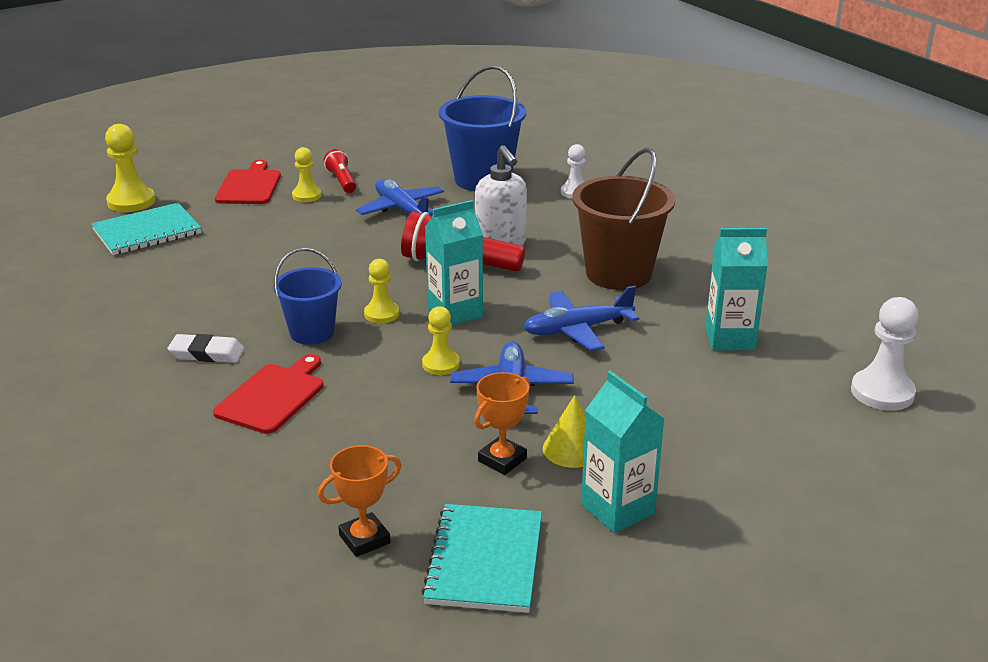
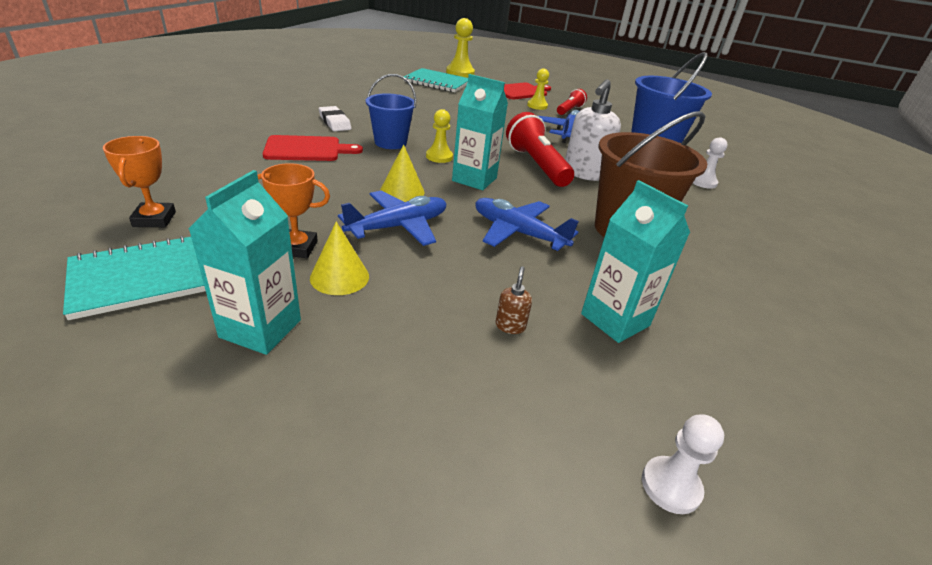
camera: 50 degrees right, 5 degrees up
orange trophy [318,445,401,557] -> orange trophy turned 60 degrees clockwise [103,136,176,227]
yellow pawn [422,306,460,375] -> yellow cone [380,145,424,202]
white pawn [851,297,919,411] -> white pawn [642,414,724,514], size x0.63
none -> brown soap dispenser [496,266,532,334]

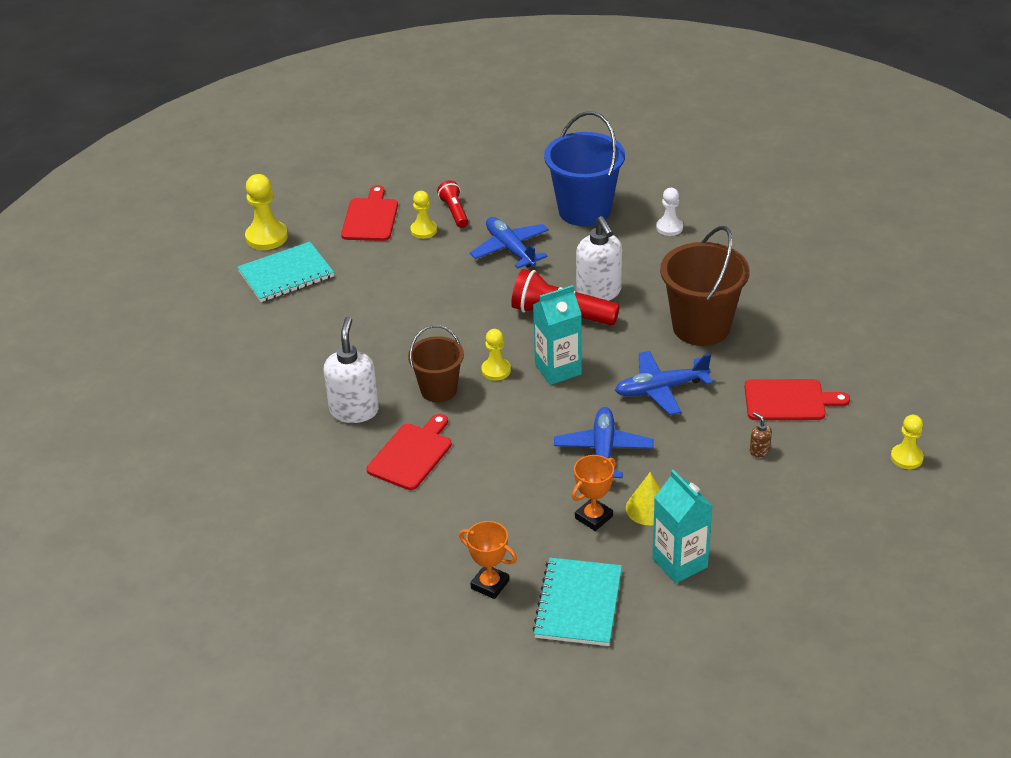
camera: 45 degrees left, 5 degrees up
white eraser [319,106,352,131] -> white soap dispenser [324,317,379,423]
blue bucket [366,74,416,149] -> brown bucket [408,325,464,402]
yellow cone [380,145,424,202] -> none
turquoise carton [581,180,690,343] -> red cutting board [744,379,850,420]
white pawn [642,414,724,514] -> yellow pawn [891,415,924,469]

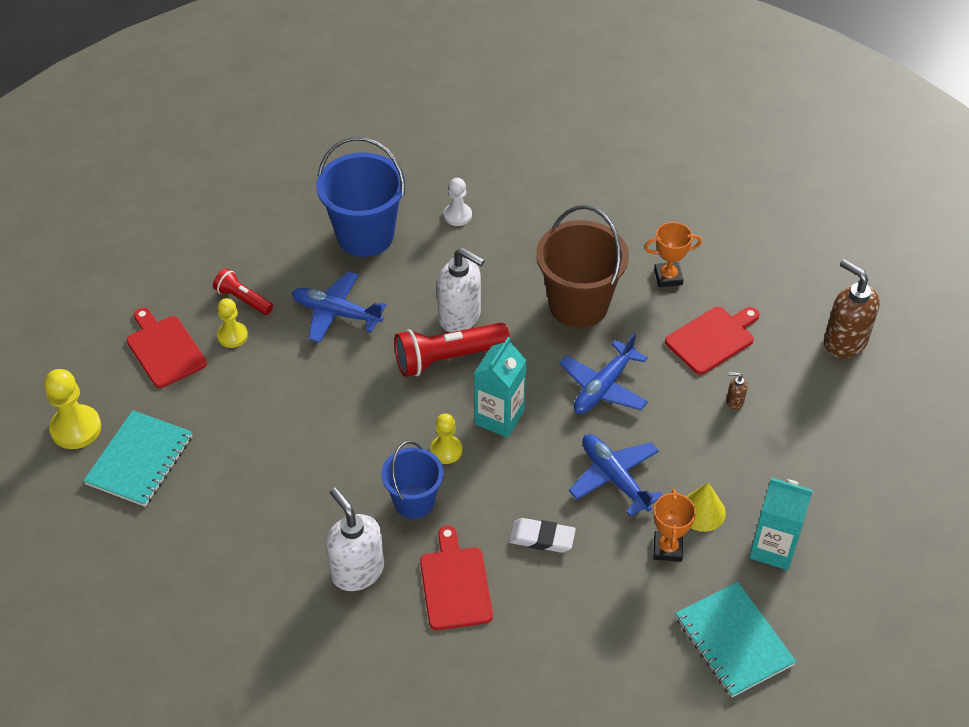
camera: 40 degrees left, 10 degrees up
brown bucket [408,325,464,402] -> blue bucket [381,441,444,519]
orange trophy [459,521,517,599] -> orange trophy moved to [644,222,702,287]
yellow pawn [891,415,924,469] -> brown soap dispenser [824,259,880,358]
none -> white eraser [509,518,576,553]

